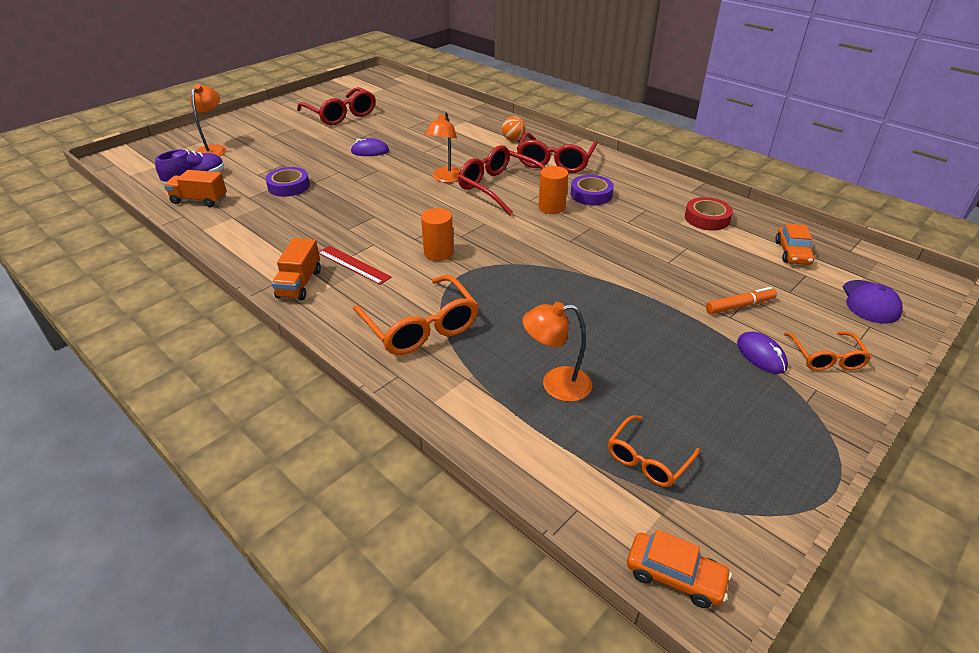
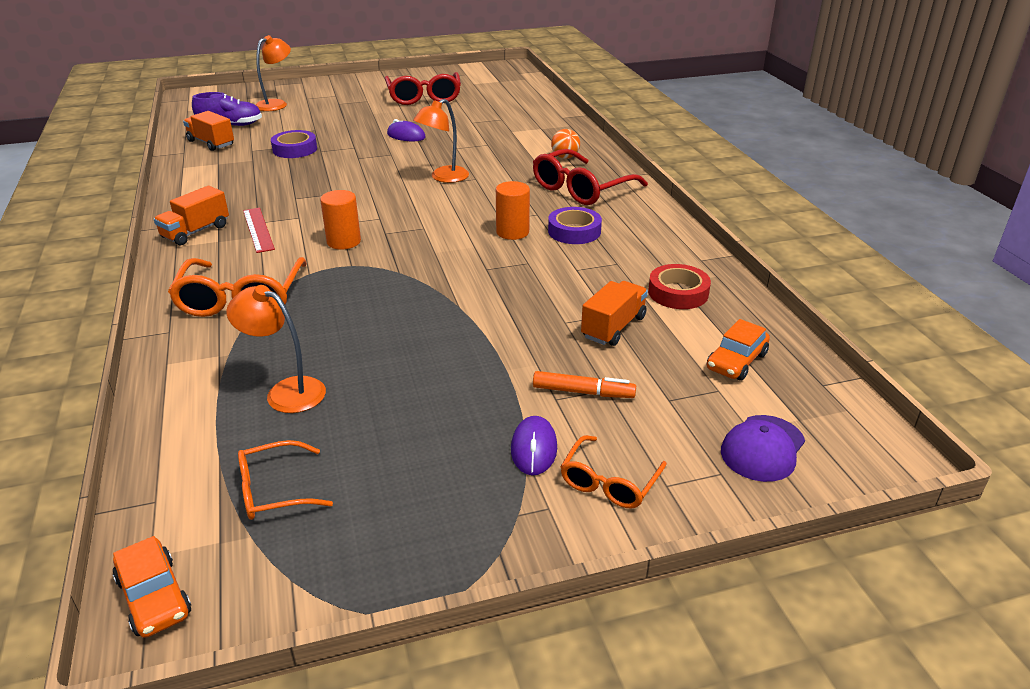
camera: 30 degrees right, 5 degrees down
red glasses [458,145,545,215] -> none
none -> orange truck [581,281,648,346]

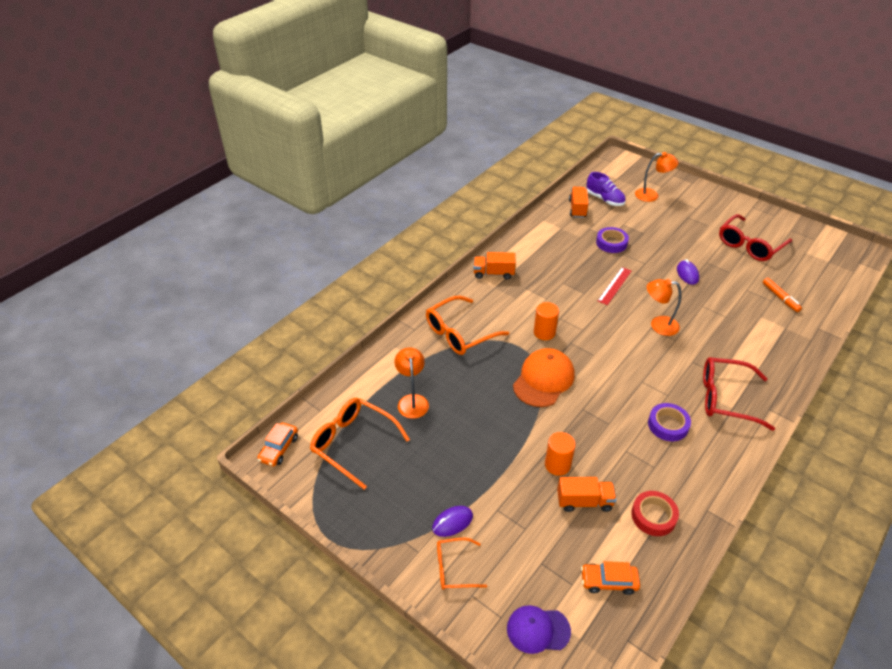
camera: 55 degrees right, 10 degrees up
orange glasses [238,440,333,520] -> orange glasses [310,398,410,490], size x1.73
red ruler [243,207,275,253] -> red ruler moved to [598,267,631,305]
orange cylinder [496,181,530,240] -> orange cylinder moved to [545,432,576,476]
orange marker [533,371,636,398] -> orange marker moved to [763,278,802,312]
orange ball [551,129,580,159] -> none
none -> orange cap [513,348,575,407]

